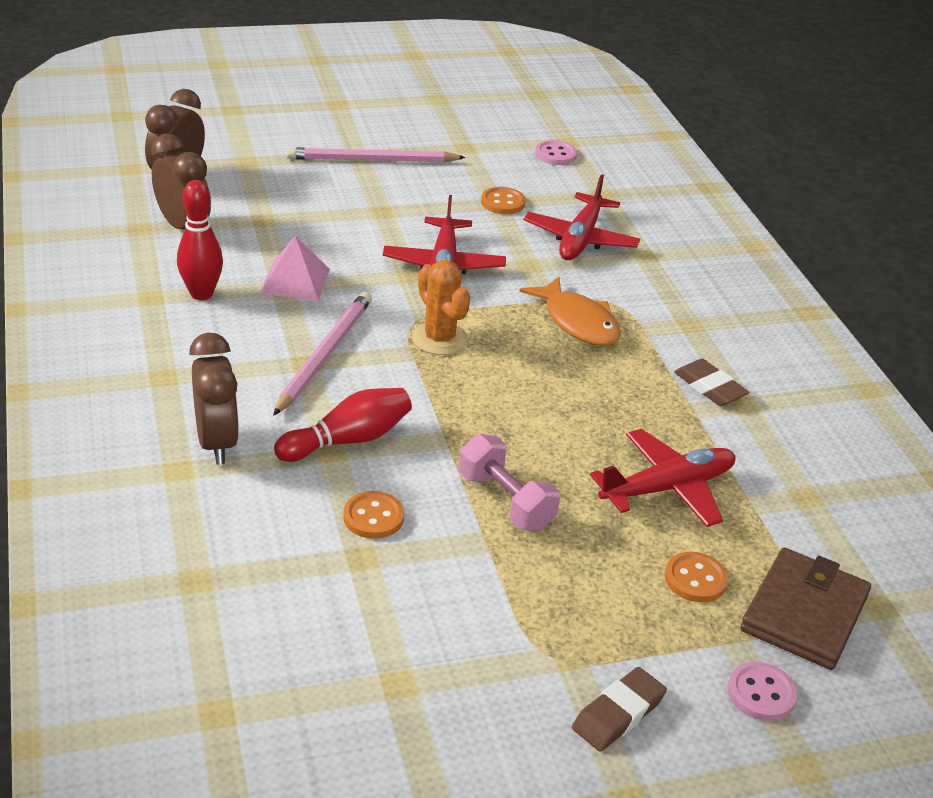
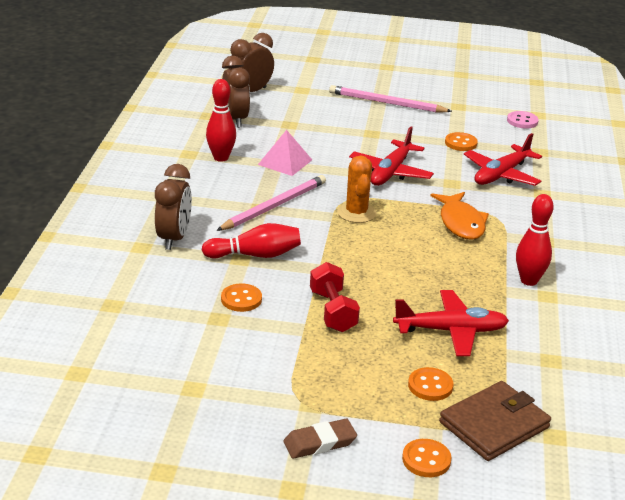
camera: 25 degrees right, 5 degrees down
pink dumbbell [458,434,560,531] -> red dumbbell [310,262,360,332]
brown eraser [674,359,749,406] -> red bowling pin [516,194,554,286]
pink button [728,662,797,721] -> orange button [402,439,452,477]

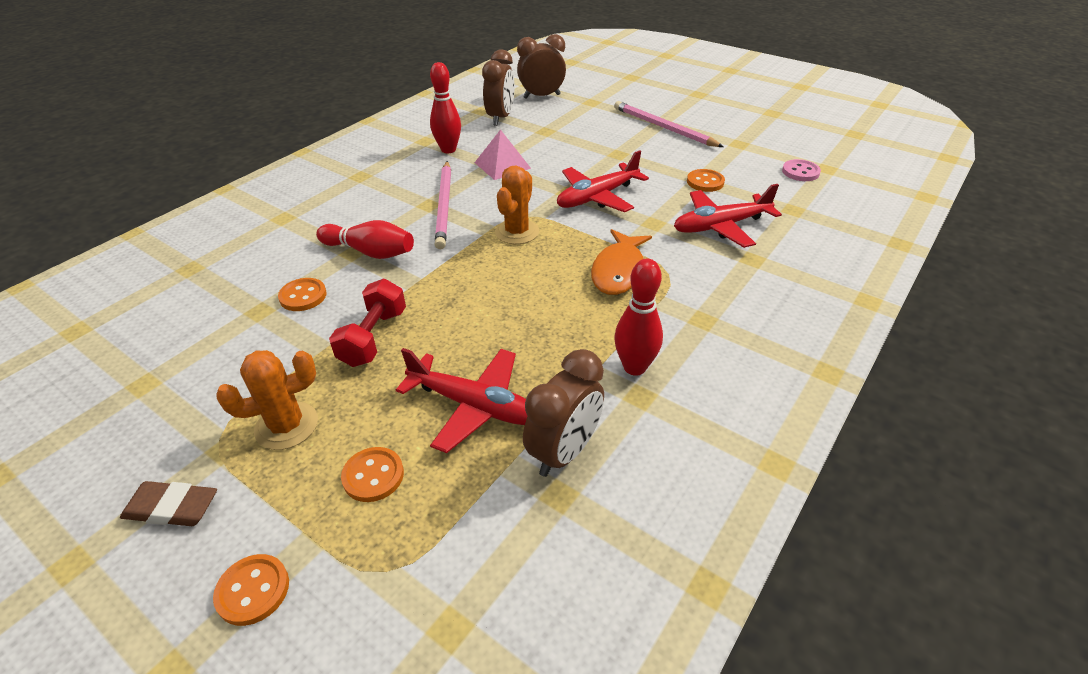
camera: 30 degrees right, 10 degrees up
brown clock [155,164,192,250] -> brown clock moved to [523,349,604,477]
pink pencil [216,175,326,231] -> pink pencil turned 105 degrees clockwise [435,161,451,249]
brown wallet [439,381,551,461] -> none
none -> orange cactus [216,350,318,450]

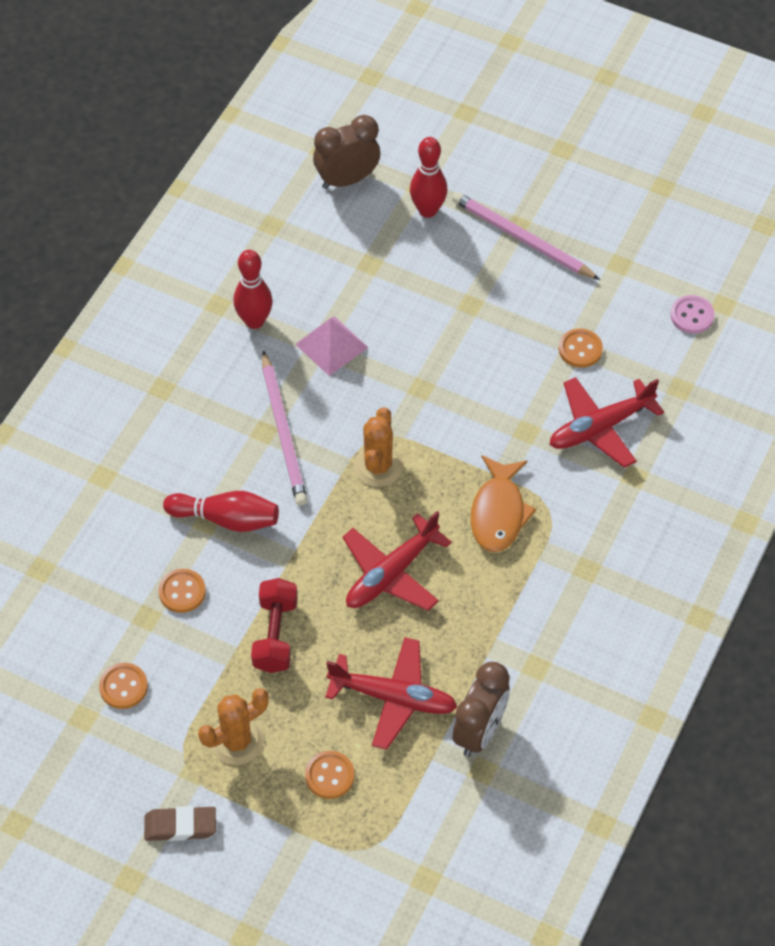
camera: 10 degrees left, 15 degrees up
orange button [213,554,289,626] -> orange button moved to [99,663,148,709]
brown clock [482,49,515,126] -> none
red plane [557,150,649,212] -> red plane moved to [342,511,452,611]
red bowling pin [614,259,663,376] -> red bowling pin moved to [410,137,448,218]

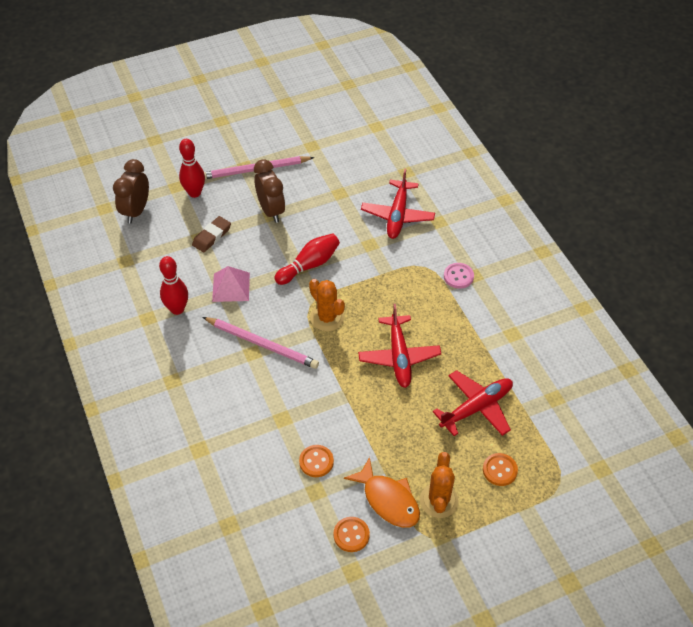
camera: 50 degrees left, 5 degrees down
brown eraser [144,806,216,841] -> brown eraser moved to [192,216,231,252]
red bowling pin [163,491,279,532] -> red bowling pin moved to [274,233,340,285]
red dumbbell [251,578,298,673] -> none
brown clock [452,662,510,757] -> brown clock moved to [254,159,285,223]
orange fish [471,455,536,552] -> orange fish moved to [344,457,420,528]
orange button [559,329,603,368] -> none
pink button [670,295,715,334] -> pink button moved to [444,263,474,289]

